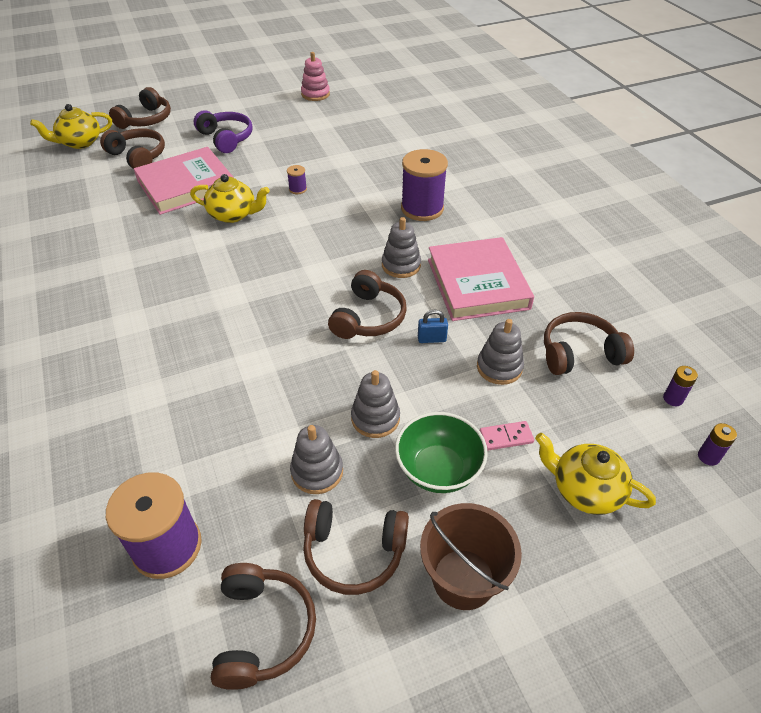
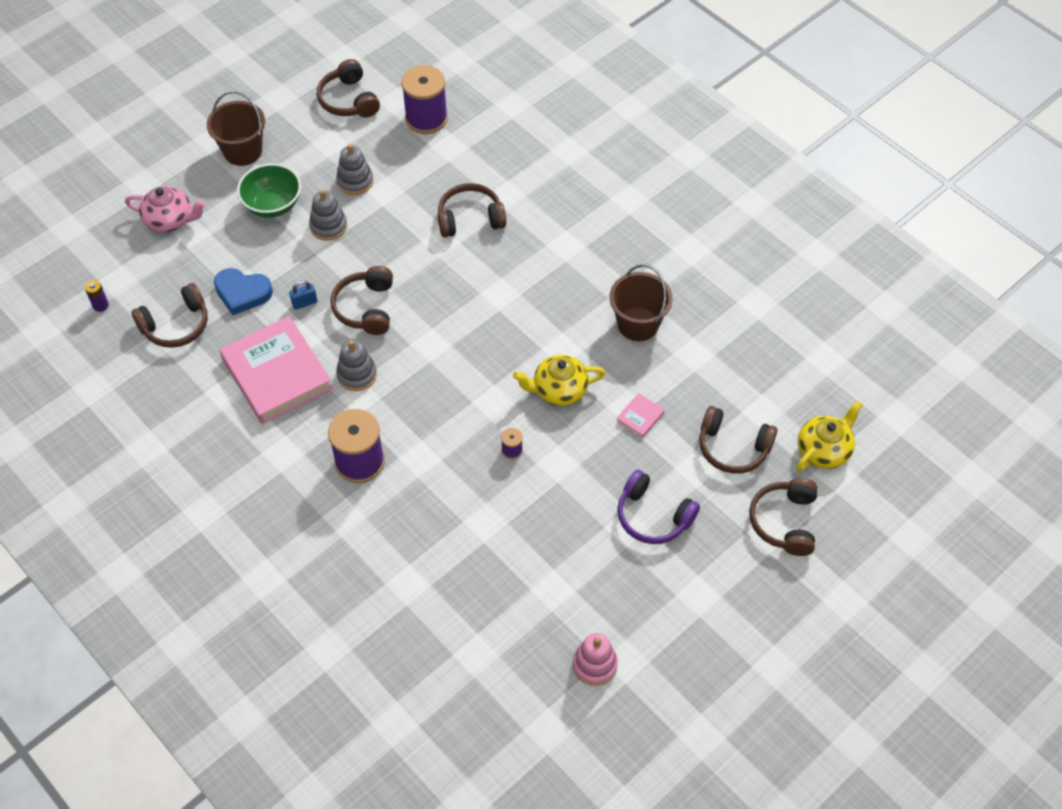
camera: 160 degrees right, 10 degrees up
pink book [134,147,234,215] -> pink book [616,393,665,438], size x0.41
brown headphones [303,499,409,595] -> brown headphones moved to [438,183,506,237]
grey stacking toy [477,319,524,385] -> blue heart [214,268,273,315]
pink domino [480,421,534,451] -> none
yellow teapot [535,433,656,515] -> pink teapot [125,186,206,232]
purple battery [698,423,737,466] -> none
none -> brown bucket [610,264,673,341]

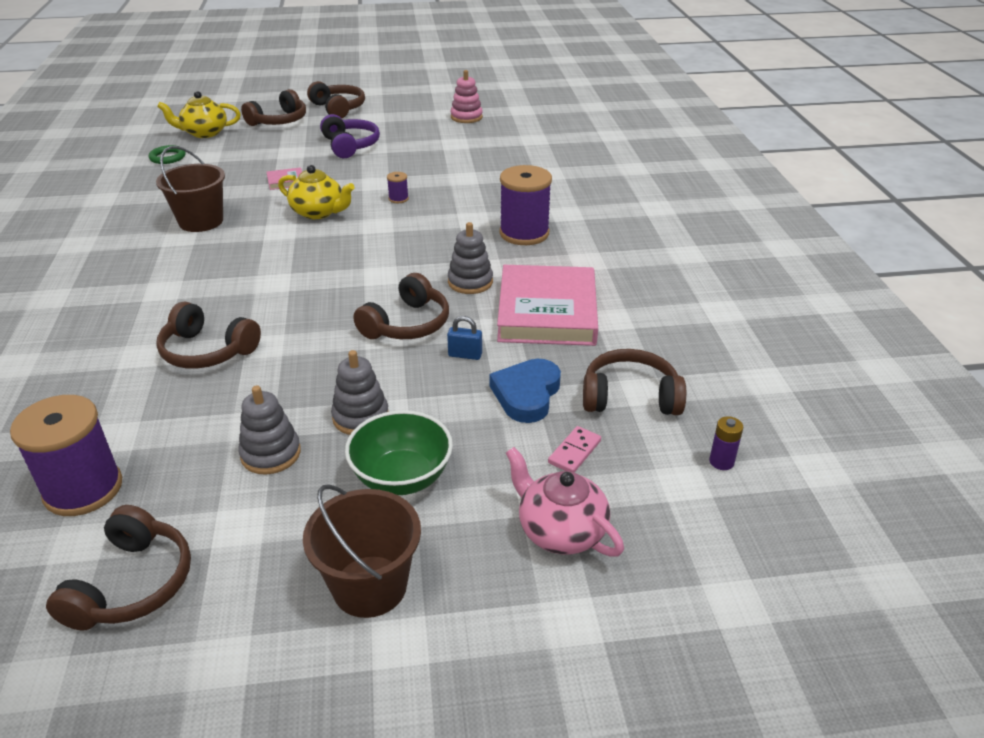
camera: 145 degrees left, 20 degrees down
blue heart [214,268,273,315] -> blue heart turned 120 degrees counterclockwise [490,359,561,423]
brown headphones [699,406,777,474] -> brown headphones moved to [307,81,365,118]
none -> green ring [149,145,186,164]
none -> pink domino [548,426,601,473]

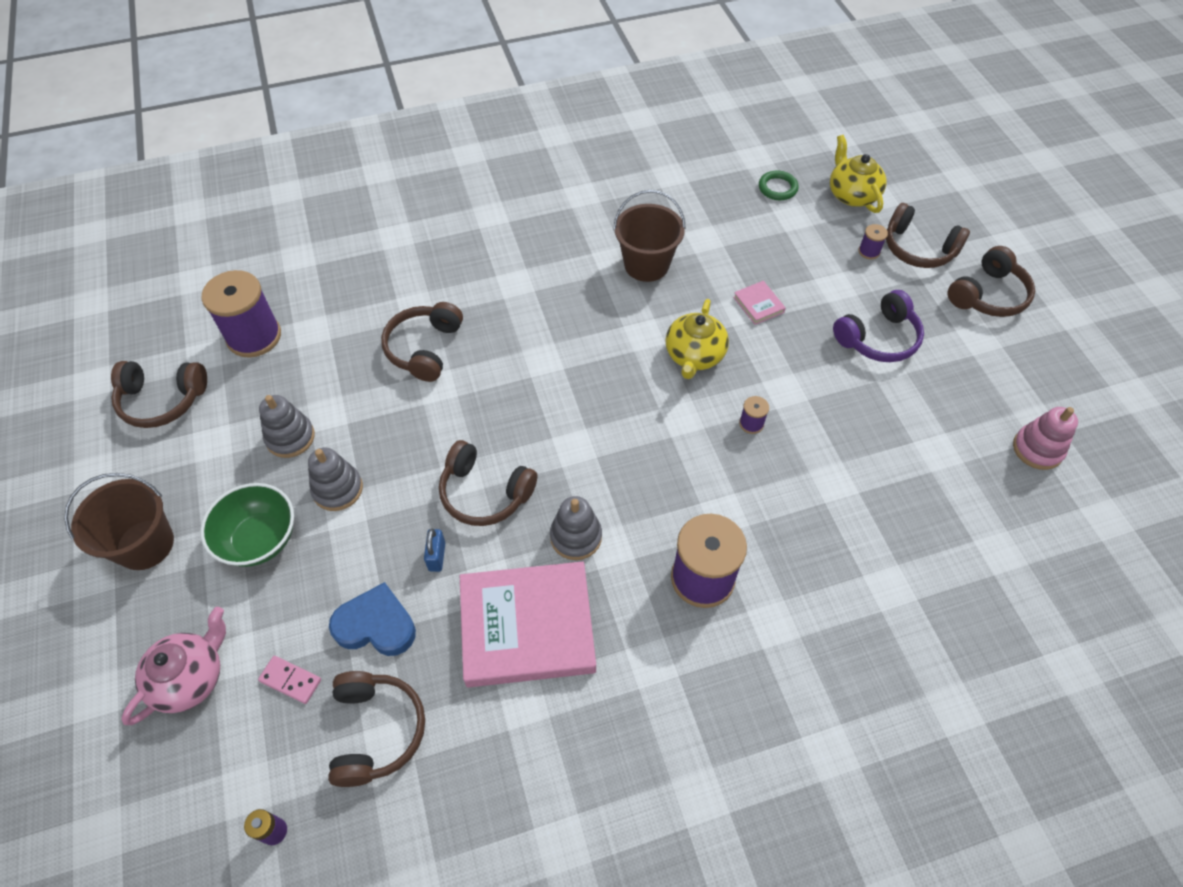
camera: 80 degrees right, 20 degrees up
none -> purple spool [858,224,888,260]

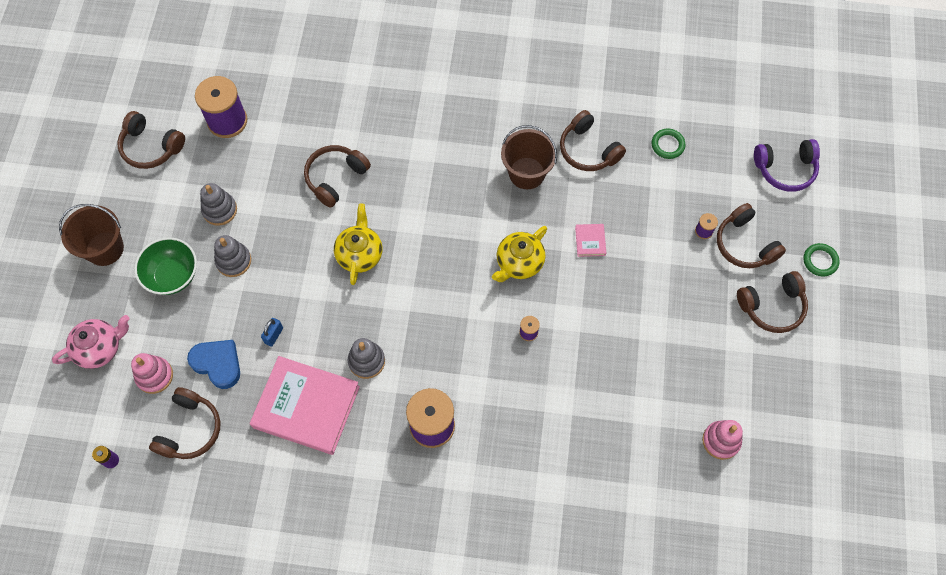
camera: 25 degrees right, 10 degrees up
pink domino [258,656,321,704] -> pink stacking toy [131,353,173,394]
brown headphones [439,440,537,526] -> brown headphones moved to [560,110,626,171]
yellow teapot [830,135,887,213] -> yellow teapot moved to [334,204,382,285]
purple headphones [833,290,924,362] -> purple headphones moved to [754,139,820,192]
none -> green ring [803,243,840,276]

